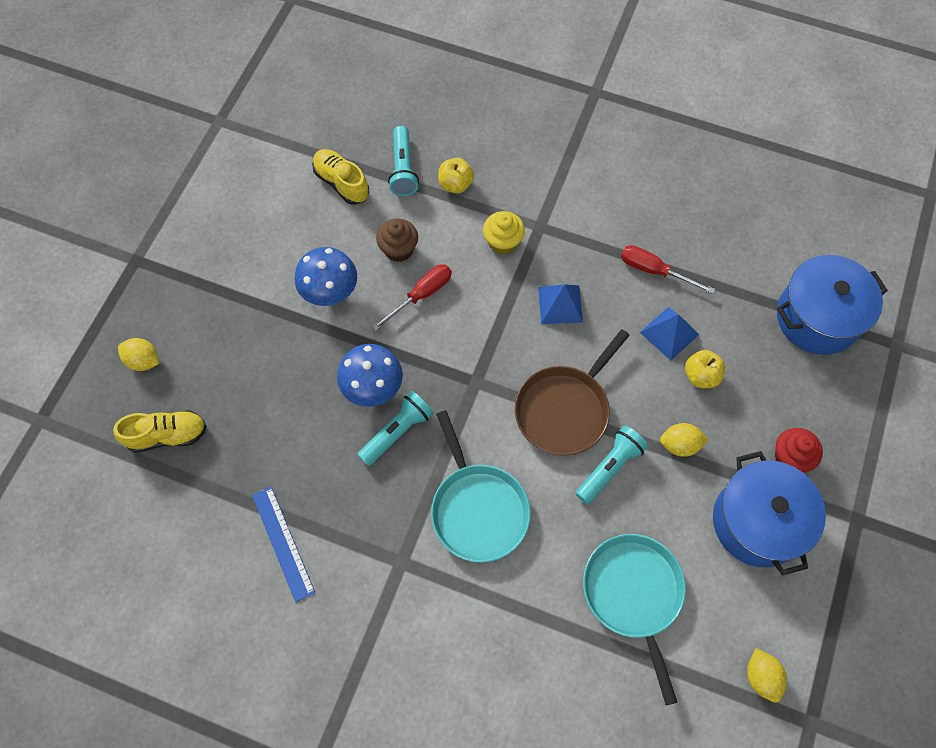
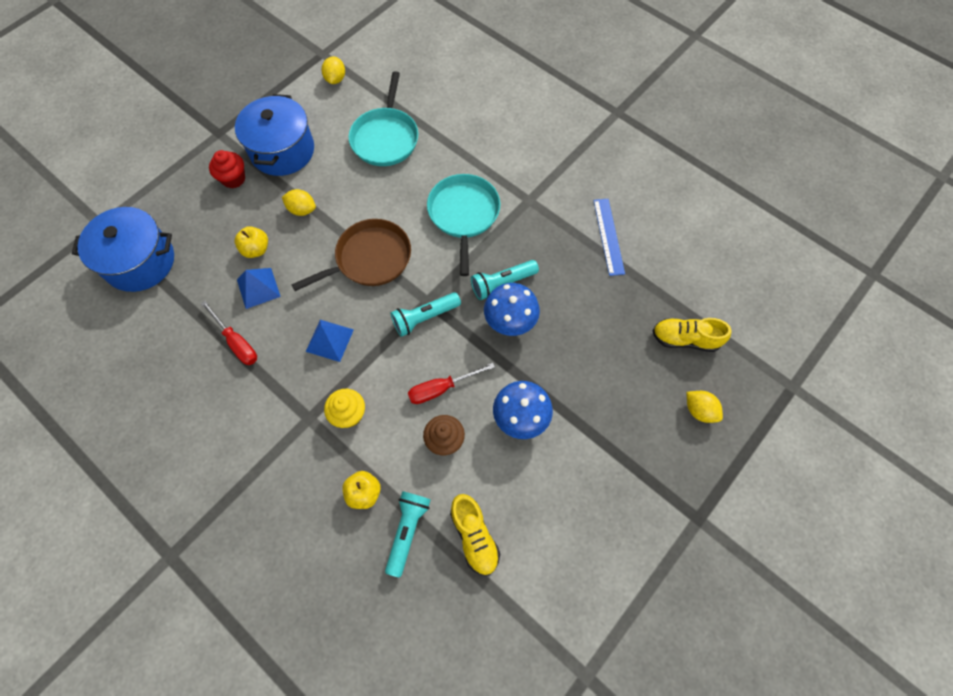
camera: 160 degrees left, 0 degrees up
turquoise flashlight [575,426,648,504] -> turquoise flashlight moved to [391,292,461,337]

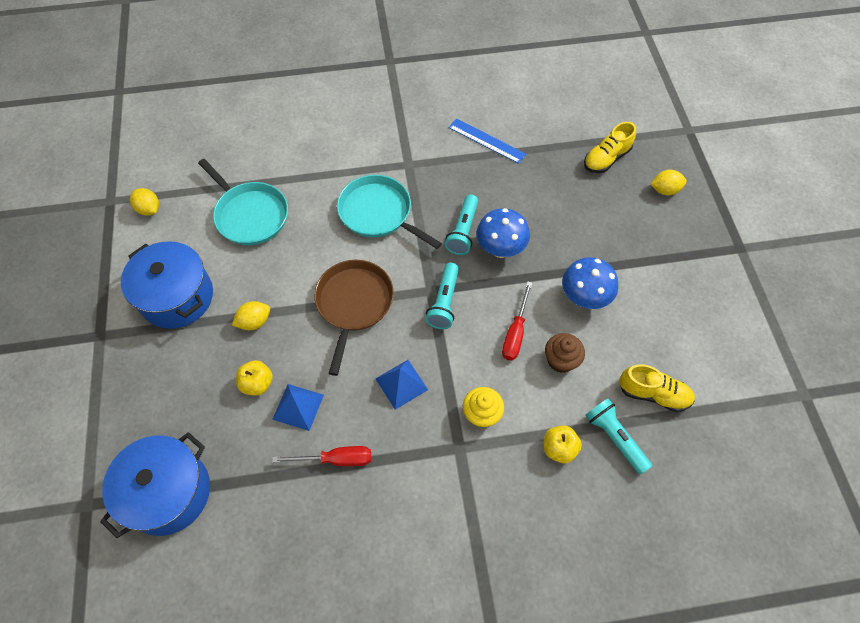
camera: 50 degrees left, 5 degrees down
red cupcake [209,150,245,188] -> none

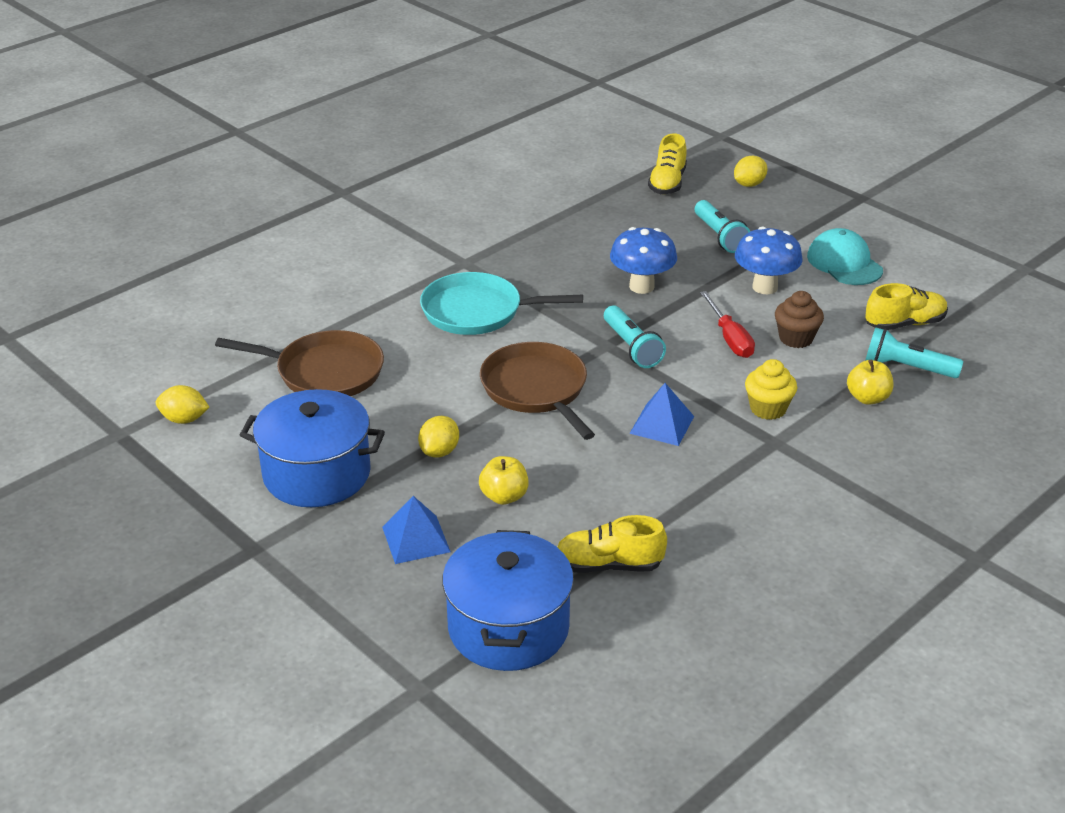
camera: 35 degrees left, 25 degrees down
turquoise pan [198,159,288,245] -> brown pan [215,330,384,396]
blue pyramid [272,384,324,431] -> blue pyramid moved to [382,496,451,564]
red screwdriver [272,446,371,466] -> none
turquoise flashlight [445,194,478,255] -> turquoise flashlight moved to [695,200,750,253]
blue ruler [449,119,526,164] -> none
none -> yellow shoe [557,515,667,573]
none -> turquoise cap [807,228,883,285]

